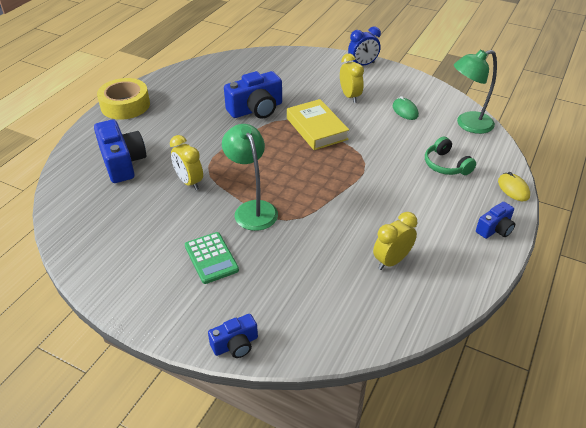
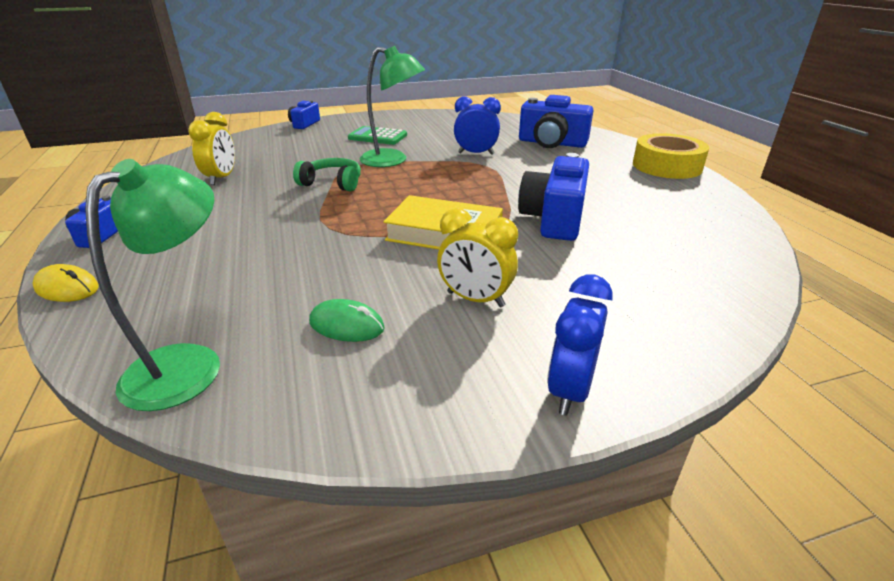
camera: 135 degrees right, 10 degrees down
yellow clock [170,135,203,190] -> blue clock [454,96,501,155]
green headphones [425,137,476,175] -> green headphones moved to [293,158,361,191]

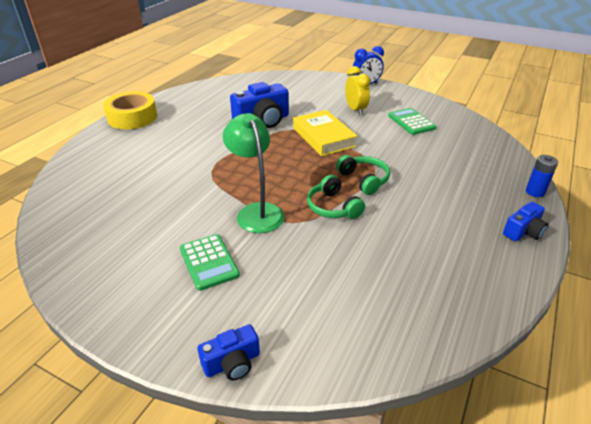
camera: 135 degrees left, 5 degrees up
yellow mouse [33,264,99,302] -> blue battery [526,155,558,197]
green lamp [85,159,220,411] -> none
yellow clock [188,112,235,185] -> none
green mouse [309,299,385,342] -> green calculator [388,108,436,135]
blue clock [454,96,501,155] -> none
blue camera [519,95,593,148] -> none
none -> green headphones [336,155,390,195]

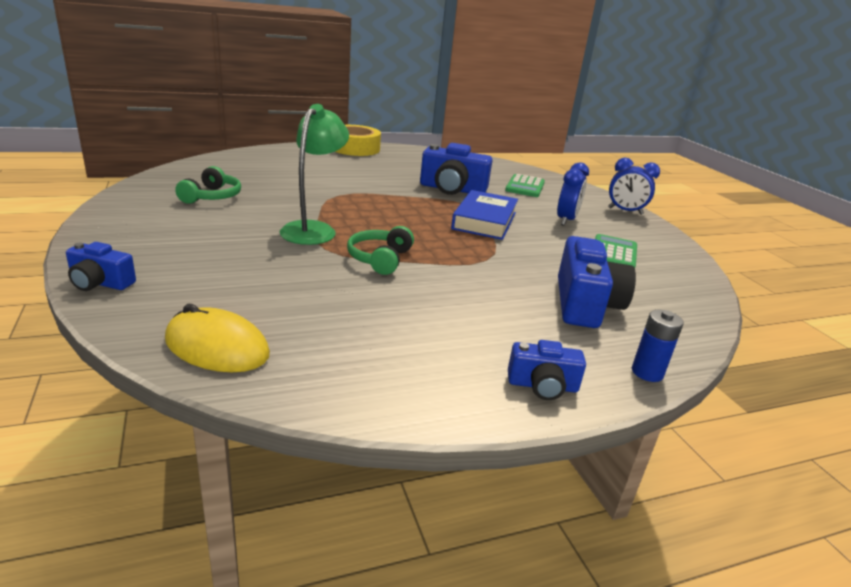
camera: 40 degrees right, 10 degrees down
green calculator [180,234,240,291] -> green calculator moved to [505,174,545,197]
yellow book [293,110,357,156] -> blue book [451,190,518,240]
green headphones [336,155,390,195] -> green headphones moved to [175,166,241,204]
yellow clock [345,66,370,115] -> blue clock [557,162,589,226]
none -> yellow mouse [165,304,270,372]
none -> blue camera [558,236,636,328]

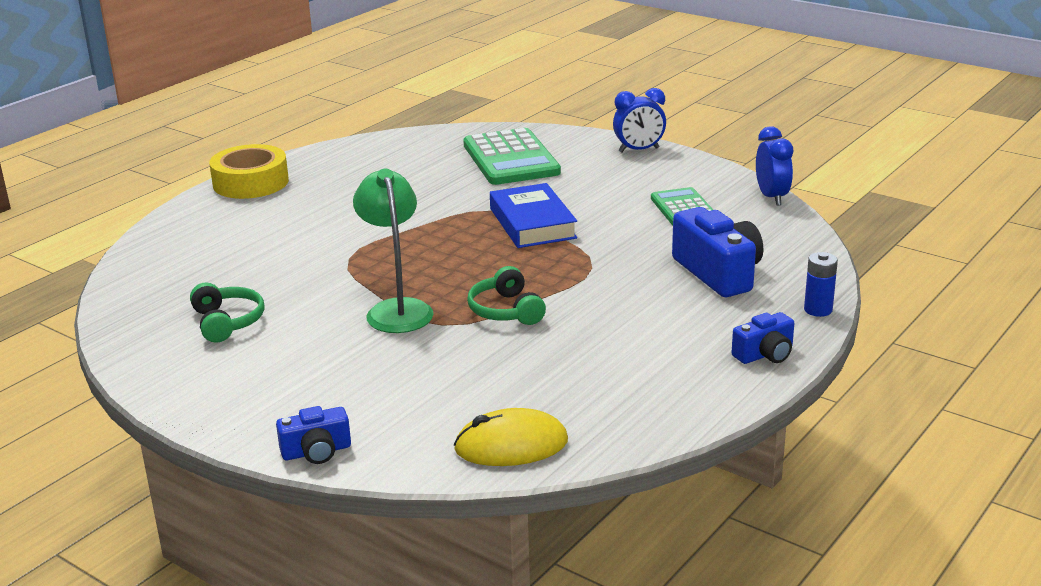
camera: 30 degrees left, 0 degrees up
blue camera [420,143,492,195] -> none
green calculator [505,174,545,197] -> green calculator [463,128,561,185], size x1.67
blue clock [557,162,589,226] -> blue clock moved to [756,126,793,206]

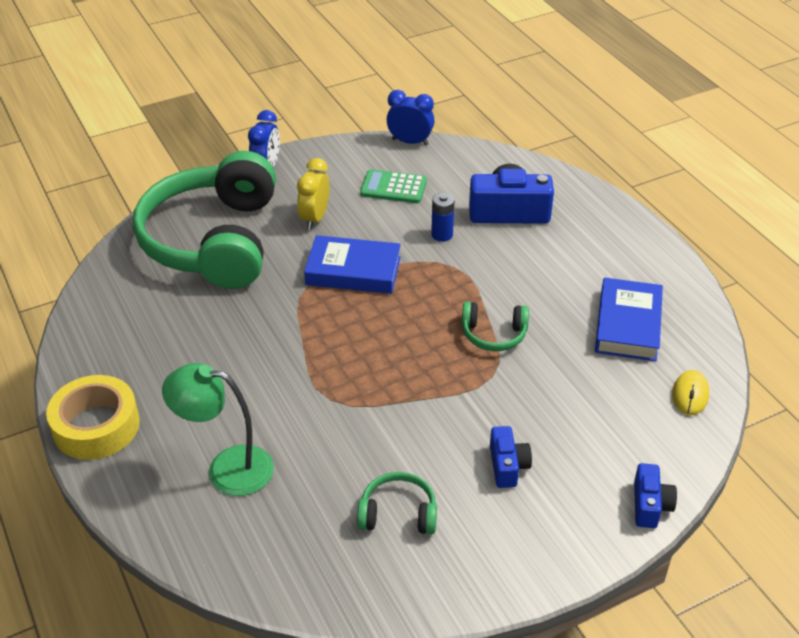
camera: 65 degrees left, 15 degrees up
green lamp [353,169,433,333] -> green lamp moved to [162,363,274,496]
yellow mouse [454,408,568,466] -> yellow mouse [672,370,709,415], size x0.66
green calculator [463,128,561,185] -> green headphones [133,151,276,289]
blue camera [732,312,794,364] -> blue camera moved to [490,426,532,488]
blue battery [804,252,838,317] -> blue battery moved to [431,193,455,242]
none -> yellow clock [297,158,329,230]
none -> blue book [595,278,663,361]

